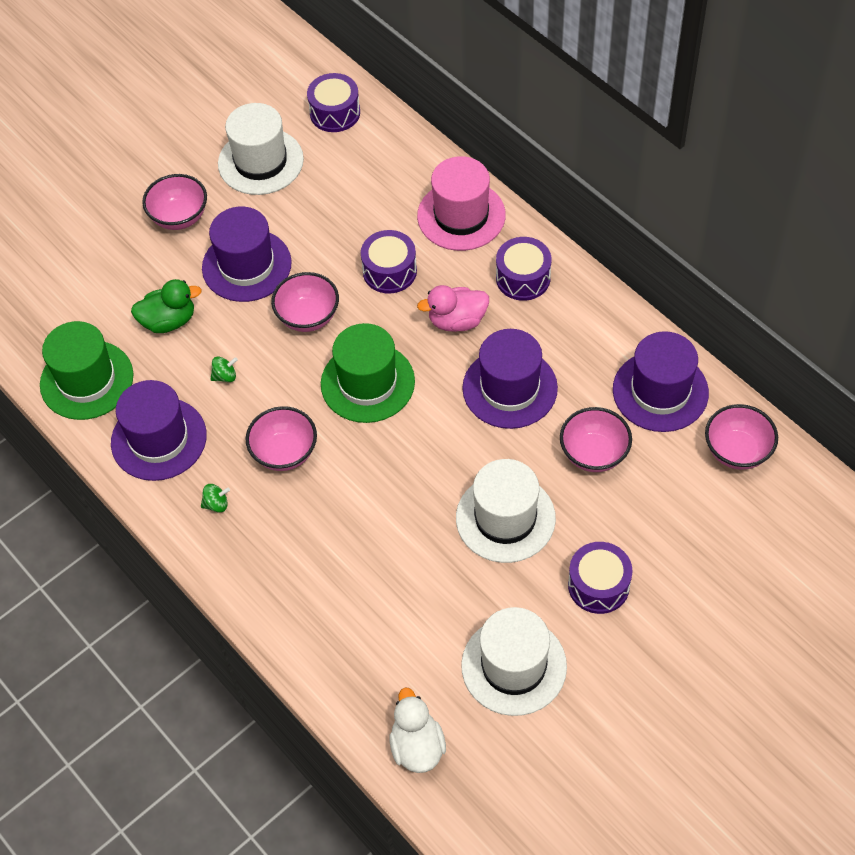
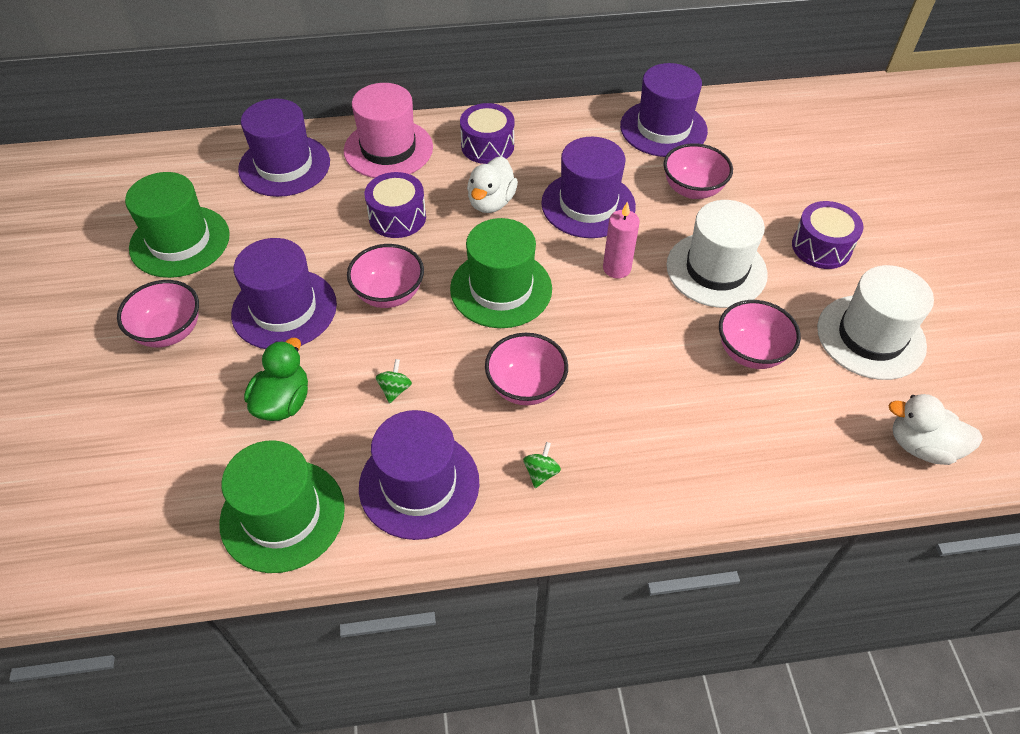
camera: 60 degrees left, 5 degrees down
white hat [218,103,304,195] -> green hat [125,172,230,278]
purple drum [307,73,360,132] -> none
pink duck [417,285,489,332] -> white duck [467,156,518,213]
pink bowl [705,404,778,470] -> pink bowl moved to [719,300,801,369]
none -> purple hat [238,99,330,197]
none -> pink candle [603,201,640,278]

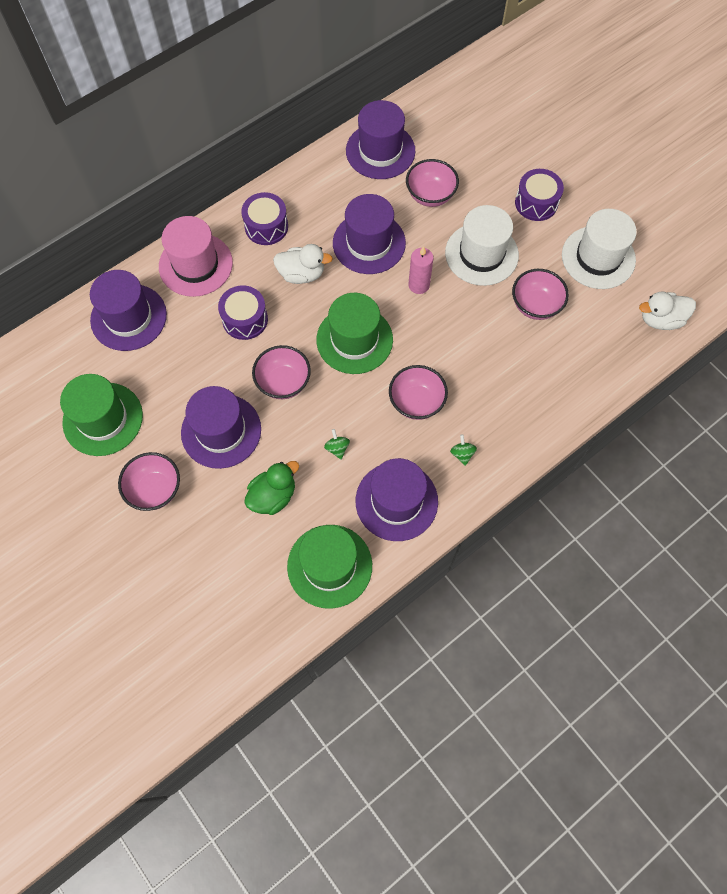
camera: 30 degrees left, 15 degrees up
green duck [244,338,308,421] -> green duck turned 60 degrees clockwise [244,461,299,515]
white duck [467,156,518,213] -> white duck turned 75 degrees counterclockwise [273,244,333,284]

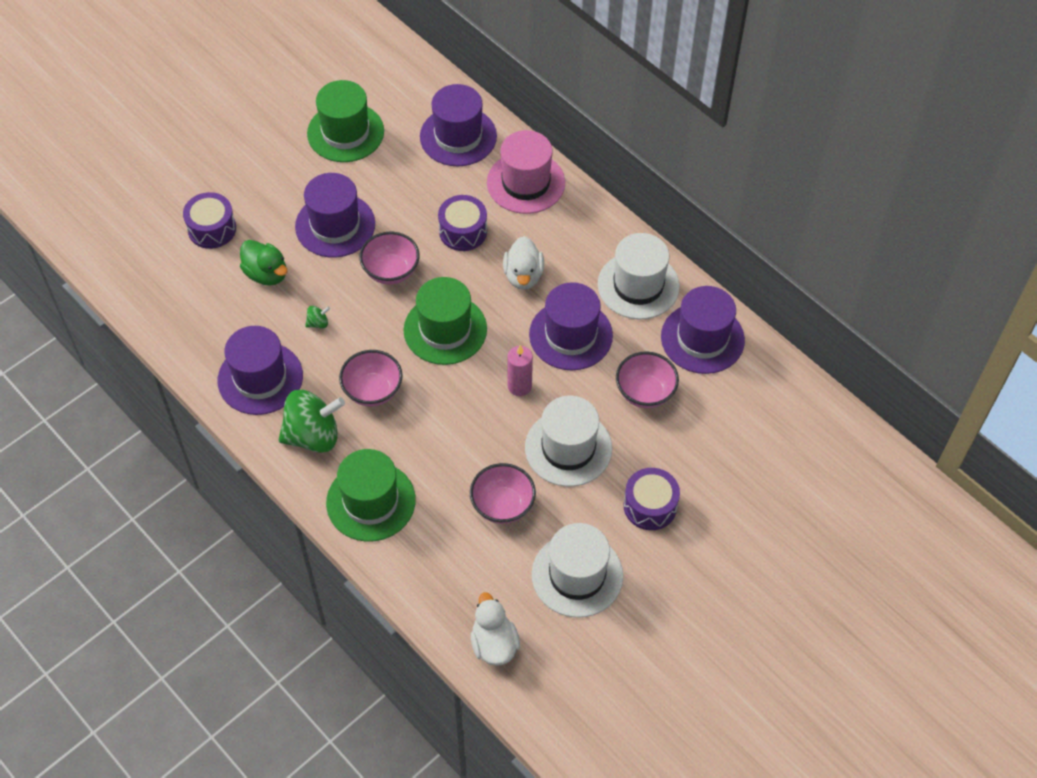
camera: 85 degrees right, 10 degrees down
pink bowl [118,452,180,511] -> none
purple drum [241,192,288,245] -> purple drum moved to [183,192,236,249]
green hat [287,525,372,609] -> green hat moved to [326,449,416,542]
green spinning top [450,434,477,466] -> green spinning top [278,390,345,453], size x2.46
none -> white hat [598,233,680,319]

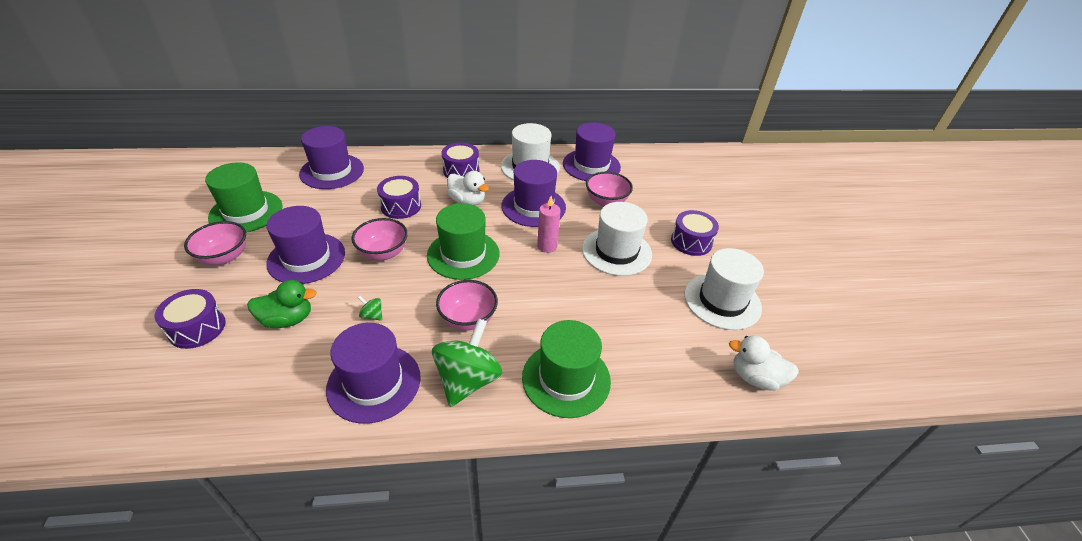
camera: 55 degrees left, 15 degrees down
green spinning top [305,306,330,329] -> green spinning top turned 75 degrees counterclockwise [358,296,382,321]
pink bowl [470,463,536,524] -> pink bowl moved to [184,221,246,265]
pink hat [487,130,565,214] -> none
none -> purple drum [441,143,479,178]

